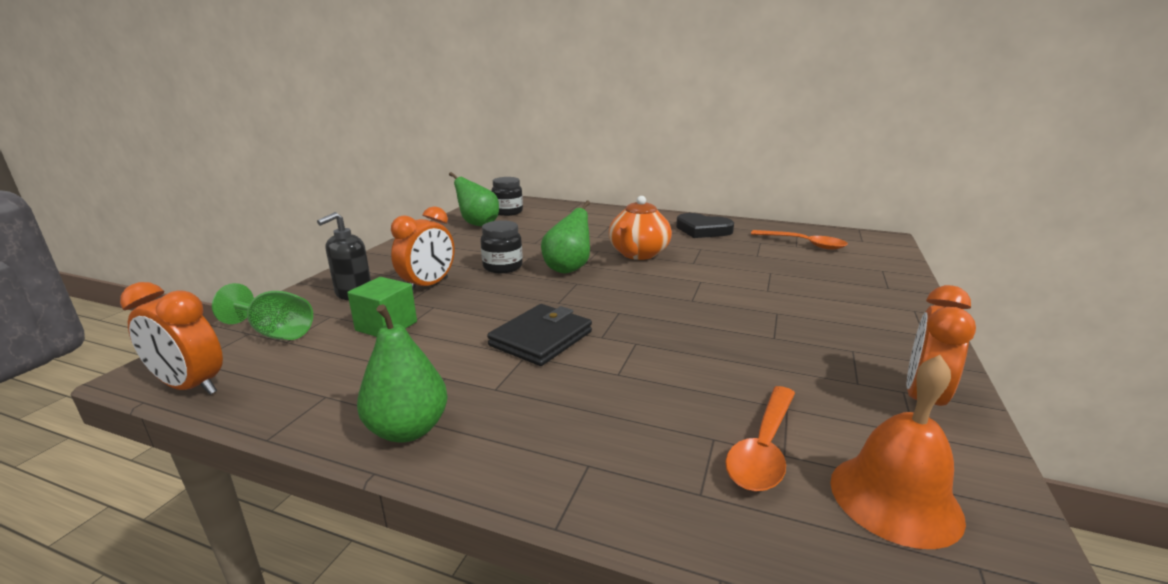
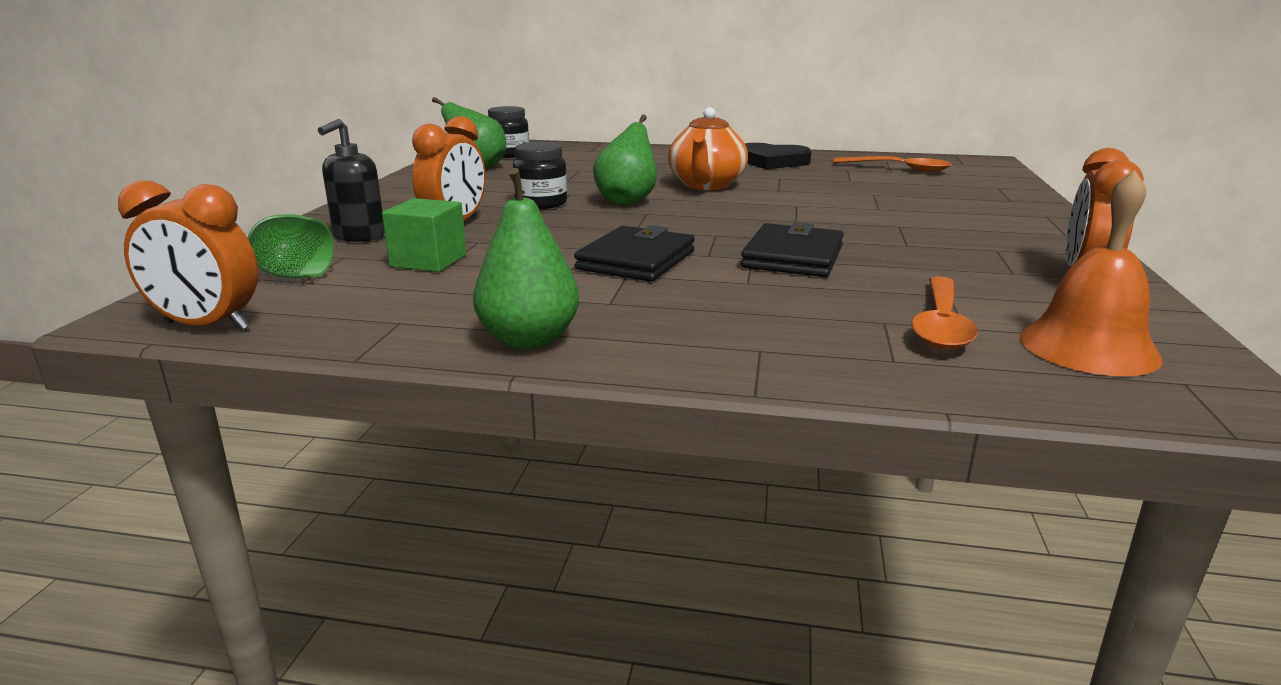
camera: 10 degrees left, 0 degrees up
none -> black wallet [741,222,844,277]

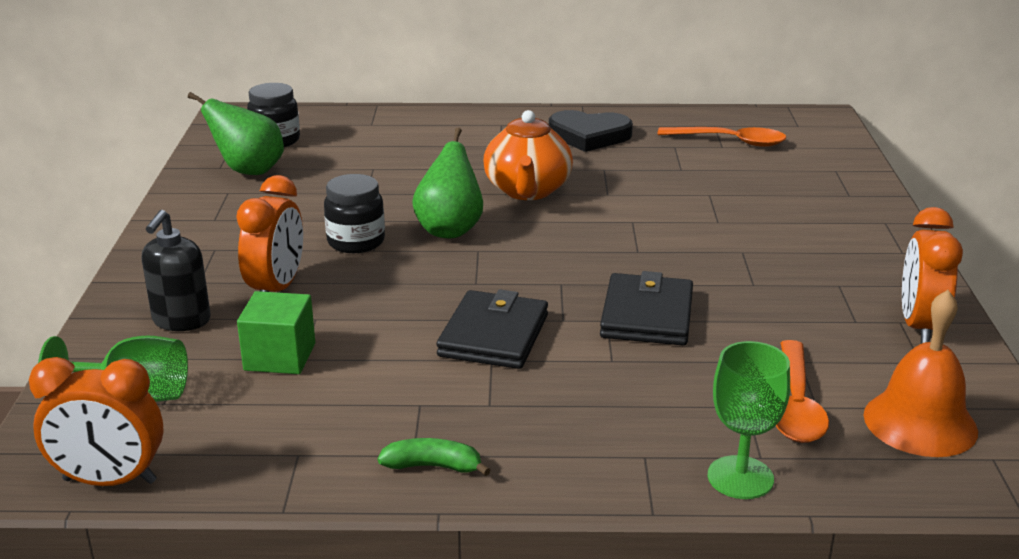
camera: 10 degrees left, 5 degrees up
green pear [473,168,579,349] -> green banana [378,438,491,476]
none -> green goblet [708,341,790,499]

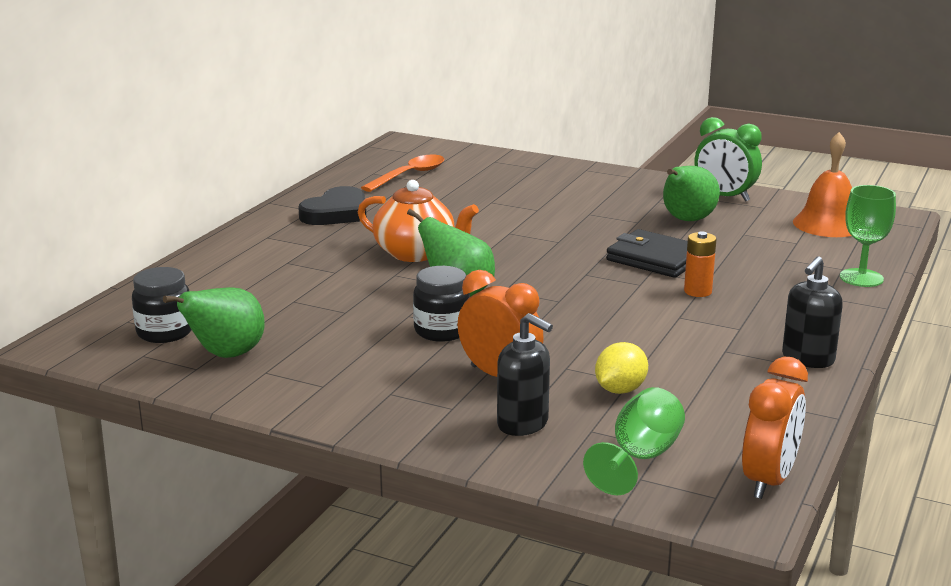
camera: 65 degrees left, 5 degrees down
green cube [237,291,315,374] -> yellow lemon [595,342,648,394]
green banana [378,438,491,476] -> black soap dispenser [782,256,843,368]
black wallet [436,289,548,369] -> none
orange spoon [776,340,829,443] -> none
orange clock [902,207,963,344] -> green clock [694,117,762,202]
none -> green pear [663,166,720,221]
none -> orange battery [684,231,716,297]

